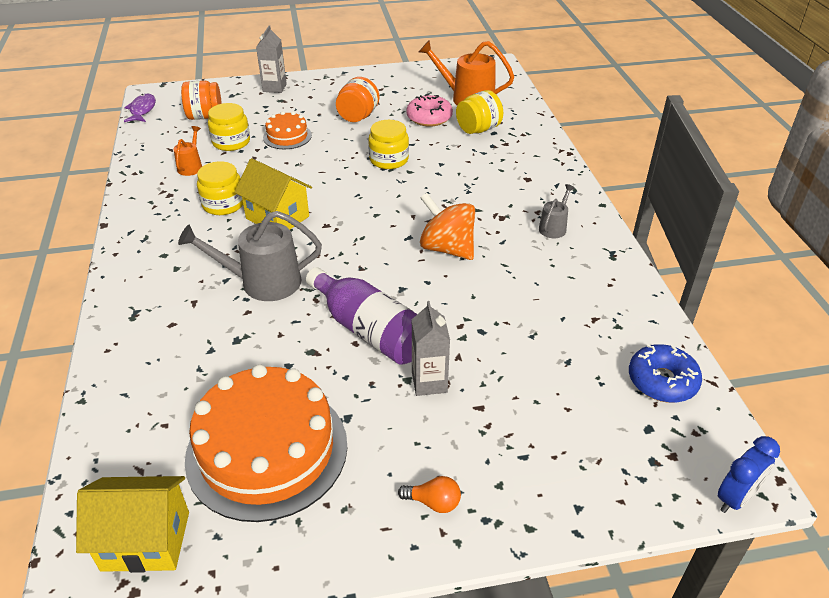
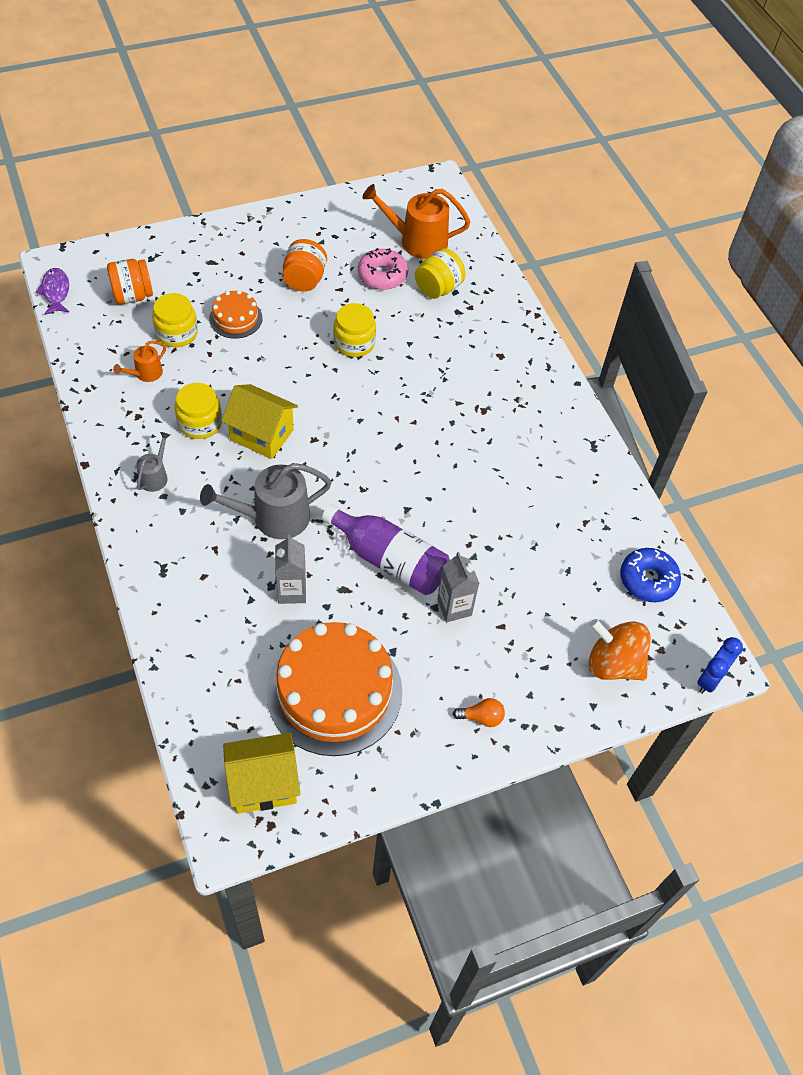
camera: 15 degrees left, 15 degrees up
orange watering can [174,126,202,176] -> orange watering can turned 135 degrees counterclockwise [113,341,166,382]
grey carton [256,25,287,93] -> grey carton moved to [275,534,306,604]
orange spinning top [420,193,475,260] -> orange spinning top moved to [589,619,651,680]
grey watering can [539,184,575,238] -> grey watering can moved to [136,432,170,492]

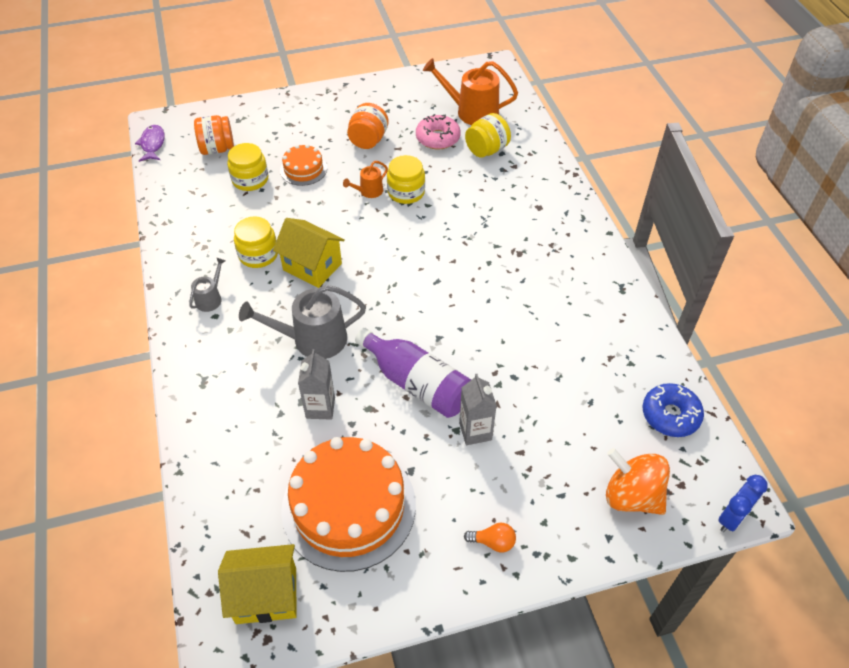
camera: 10 degrees right, 5 degrees down
orange watering can [113,341,166,382] -> orange watering can moved to [343,161,388,198]

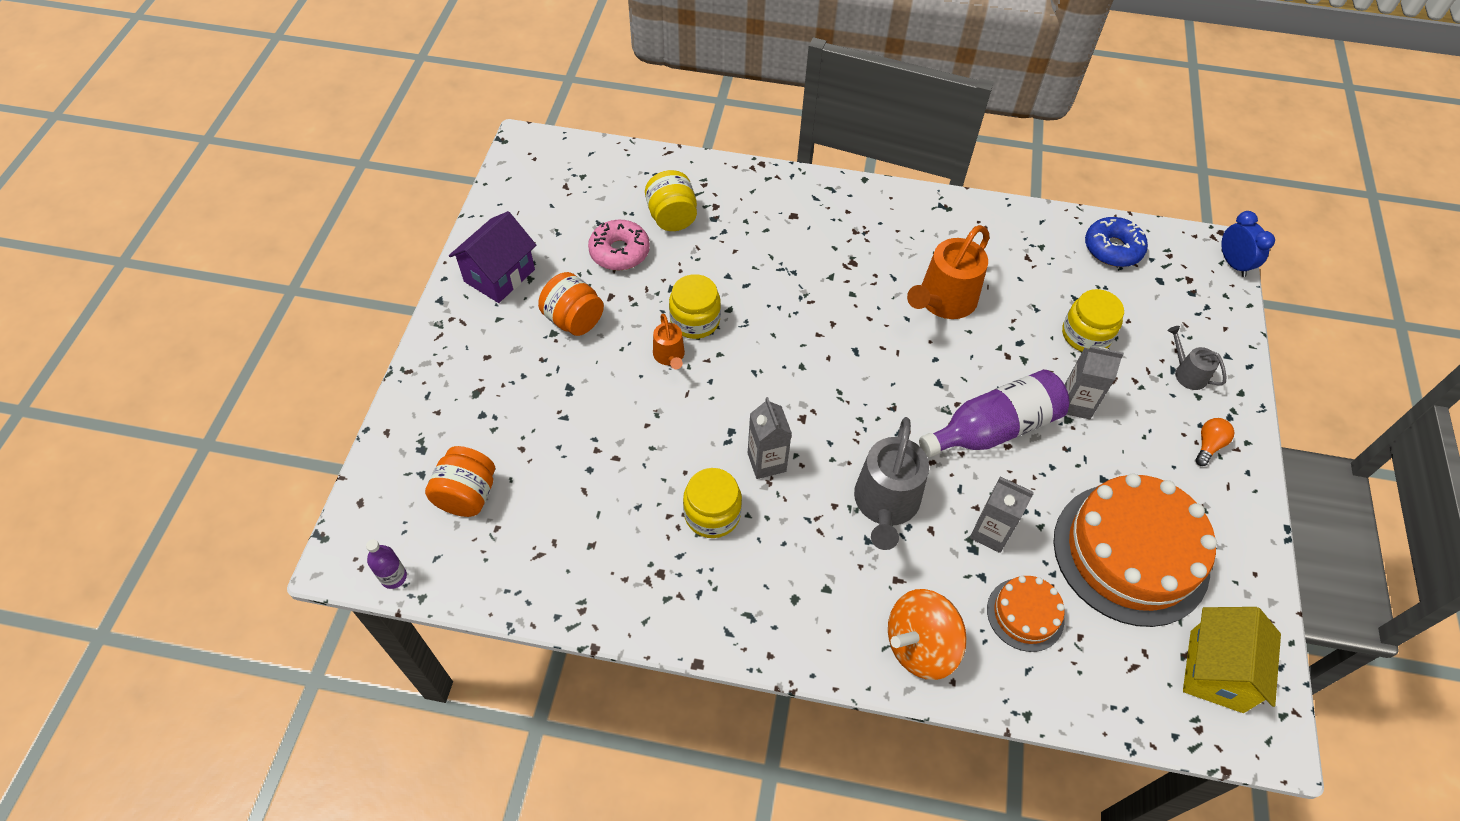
camera: 65 degrees left, 5 degrees up
purple fish [135,125,165,162] -> purple bottle [366,540,407,589]
grey watering can [189,258,226,312] -> grey watering can moved to [1168,326,1226,390]
yellow jar [227,143,269,191] -> yellow jar moved to [1062,289,1124,352]
yellow house [273,218,345,288] -> grey carton [748,397,792,479]
orange cake [280,144,327,186] -> orange cake moved to [987,576,1065,652]
orange watering can [423,58,518,125] -> orange watering can moved to [907,225,989,319]
orange spinning top [606,448,670,515] -> orange spinning top moved to [888,589,967,680]
none -> purple house [449,211,536,303]

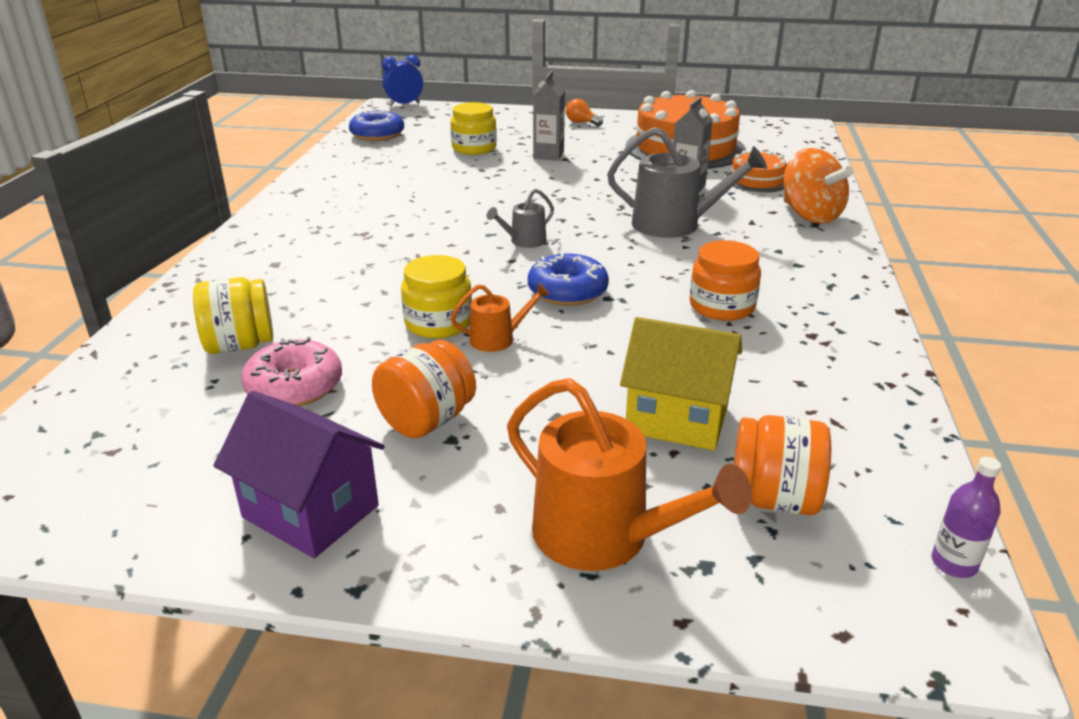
camera: 90 degrees left, 25 degrees down
yellow jar [683,468,742,538] -> orange jar [690,240,761,321]
grey carton [748,397,792,479] -> none
orange watering can [907,225,989,319] -> orange watering can moved to [507,378,752,571]
purple bottle [919,370,1069,457] -> none
grey watering can [1168,326,1226,390] -> grey watering can moved to [487,189,554,248]
yellow house [1183,607,1281,713] -> yellow house moved to [620,317,742,451]
none -> blue donut [528,252,609,306]

